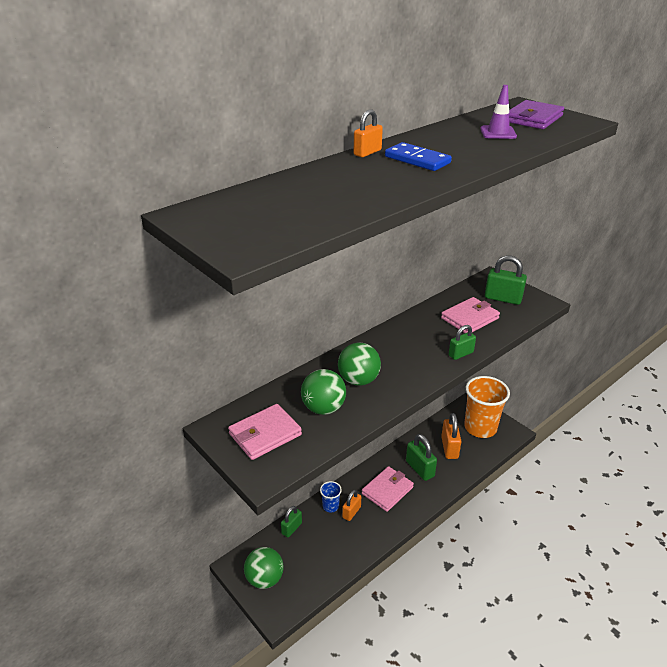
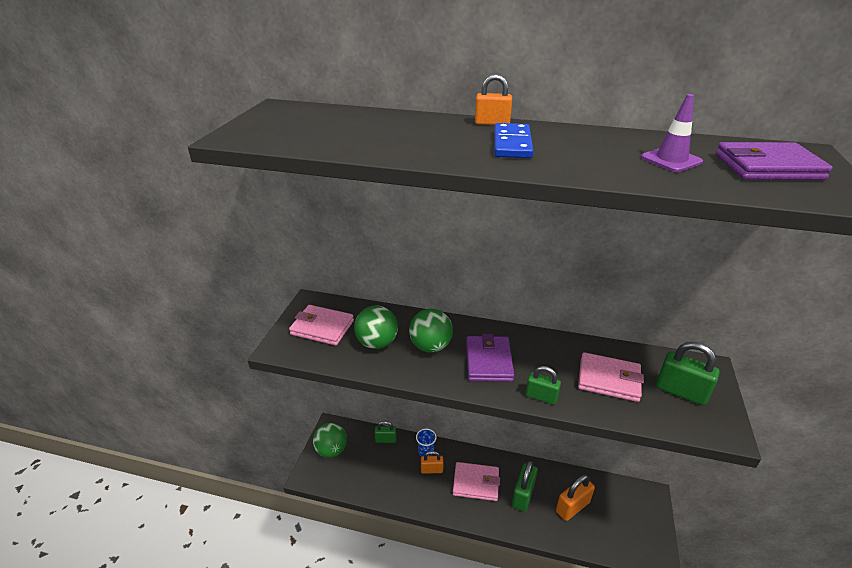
camera: 55 degrees right, 0 degrees up
orange cup [464,376,510,438] -> none
green padlock [485,255,527,305] -> green padlock turned 45 degrees counterclockwise [656,342,720,405]
none -> purple wallet [466,334,514,382]

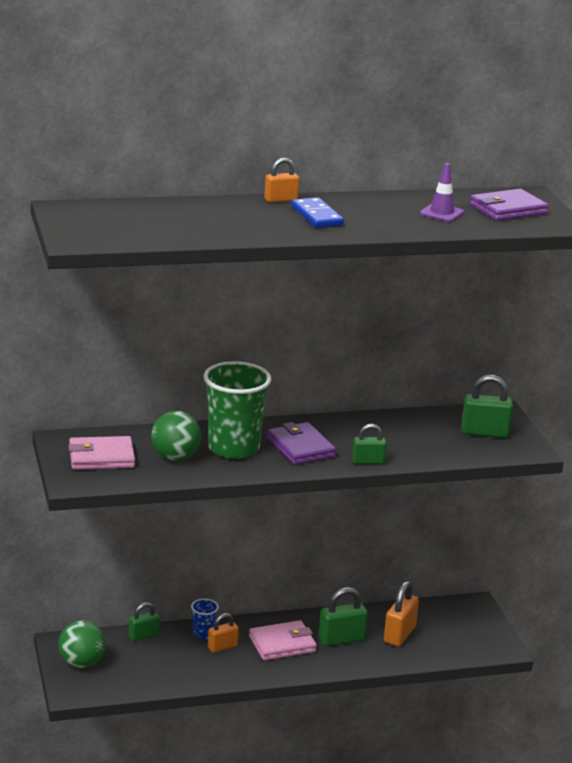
camera: 30 degrees left, 10 degrees down
green ball [409,309,453,353] -> green cup [203,361,271,459]
green padlock [512,461,538,512] -> green padlock turned 75 degrees clockwise [318,587,368,646]
pink wallet [578,352,644,402] -> none

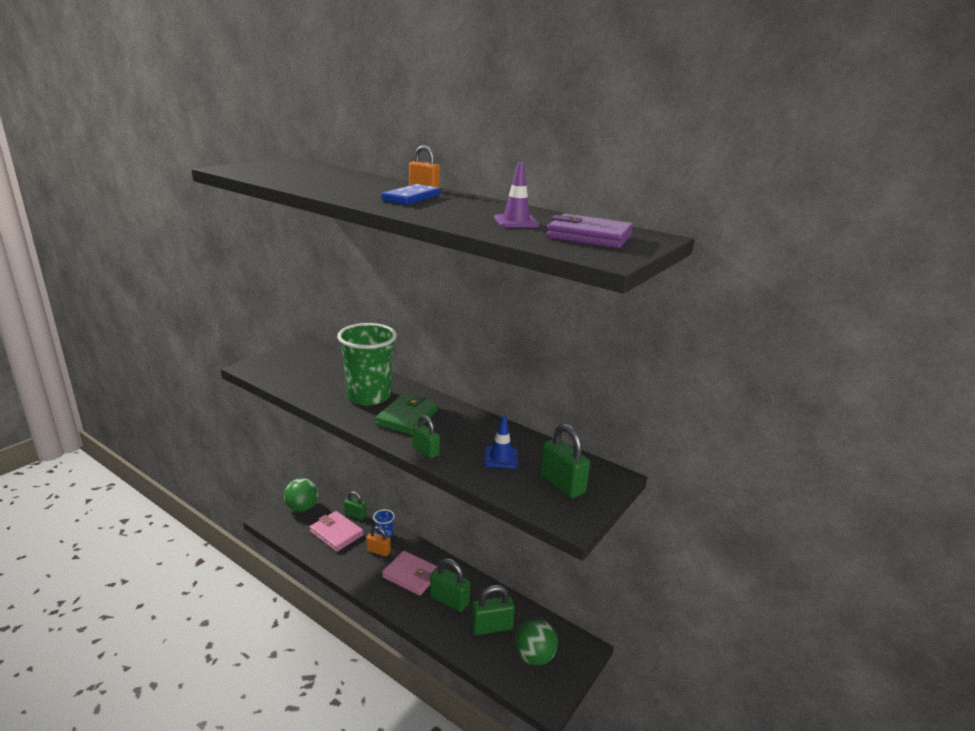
camera: 50 degrees right, 0 degrees up
pink wallet [68,436,135,470] -> pink wallet moved to [309,511,363,552]
green ball [151,411,201,461] -> green ball moved to [515,619,558,666]
purple wallet [267,422,336,465] -> green wallet [375,394,438,435]
orange padlock [384,581,419,646] -> green padlock [471,585,515,635]
none -> blue traffic cone [484,416,518,469]

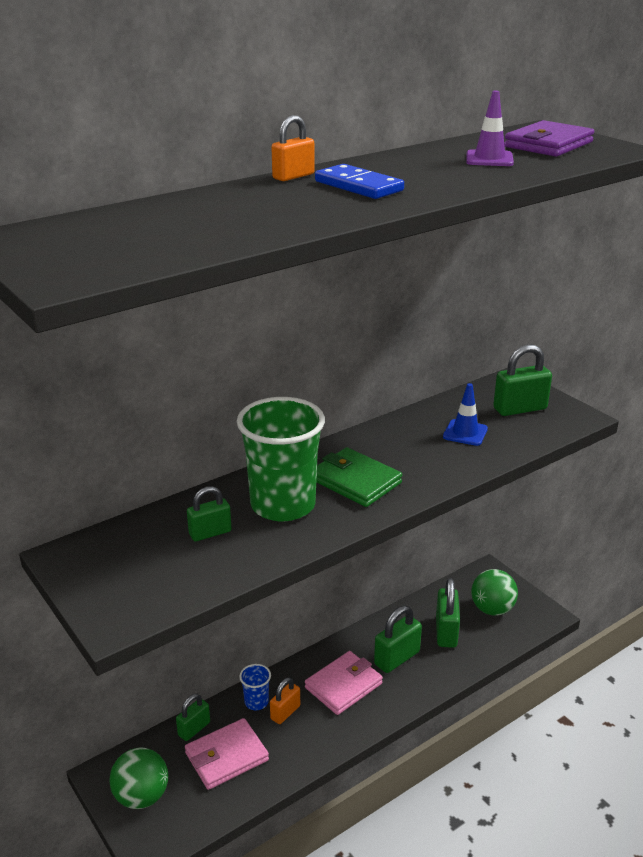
camera: 70 degrees left, 5 degrees up
green padlock [412,415,440,459] -> green padlock moved to [187,486,232,541]

